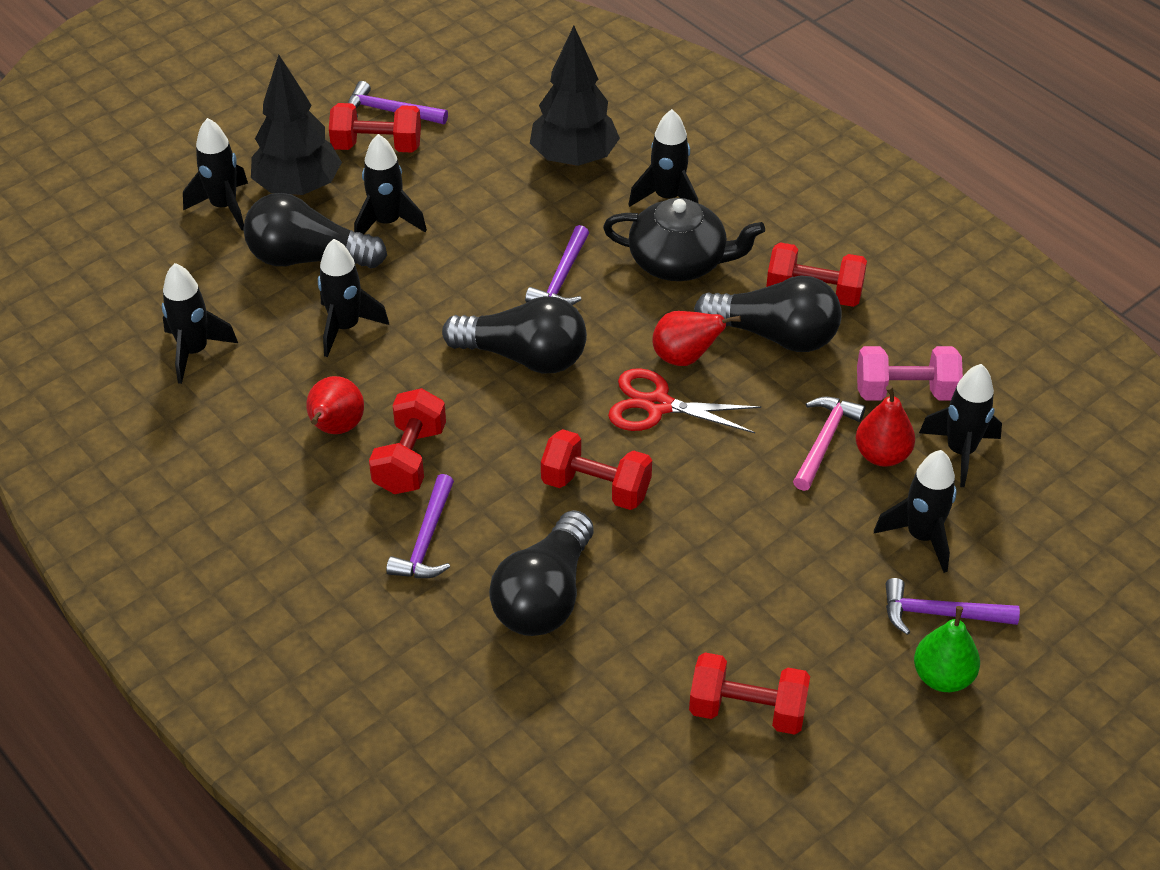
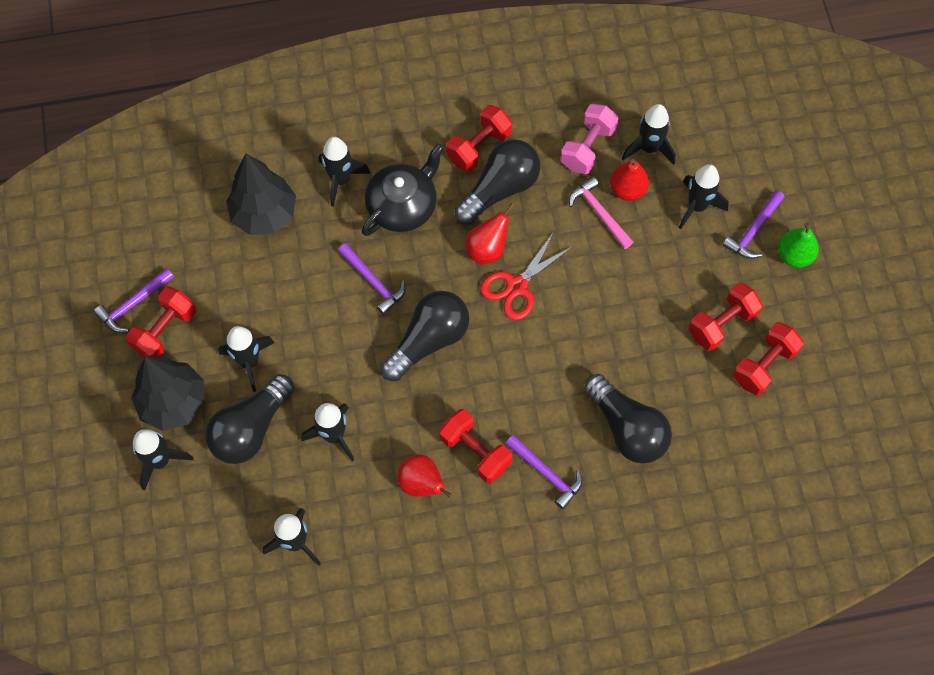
camera: 60 degrees left, 20 degrees up
red dumbbell [541,429,652,510] -> red dumbbell moved to [689,283,763,351]

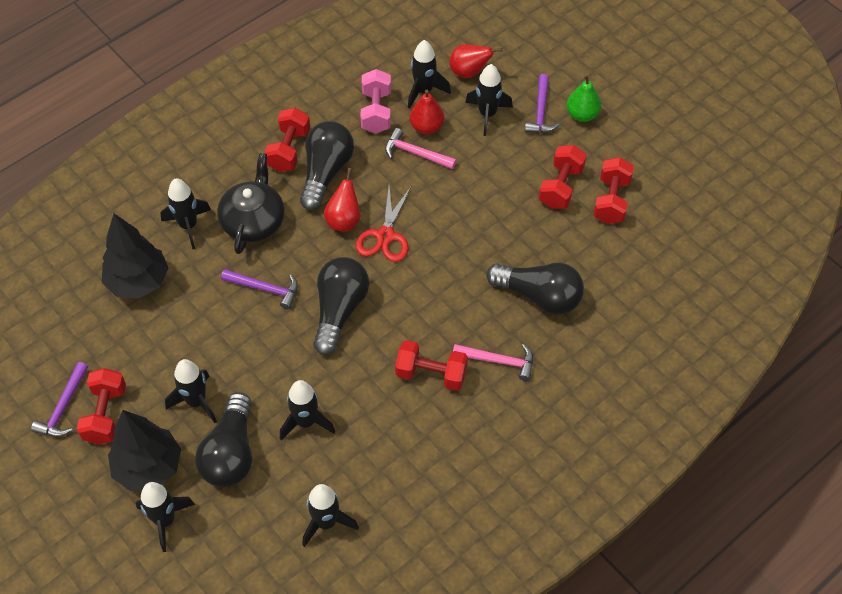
camera: 30 degrees left, 10 degrees down
red pear [397,455,452,498] -> red pear moved to [449,44,502,78]
purple hammer [505,435,582,509] -> pink hammer [453,344,533,381]

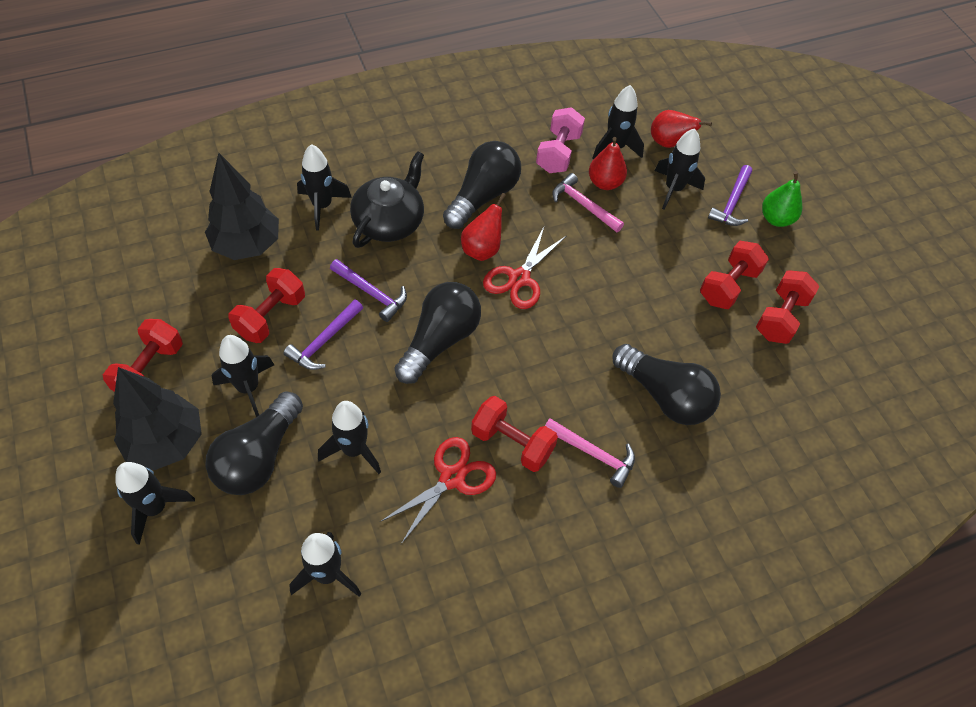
camera: 15 degrees right, 0 degrees up
purple hammer [31,362,88,437] -> purple hammer moved to [284,300,363,370]
red dumbbell [264,108,310,172] -> red dumbbell moved to [229,268,305,343]
none -> red scissors [380,437,496,544]

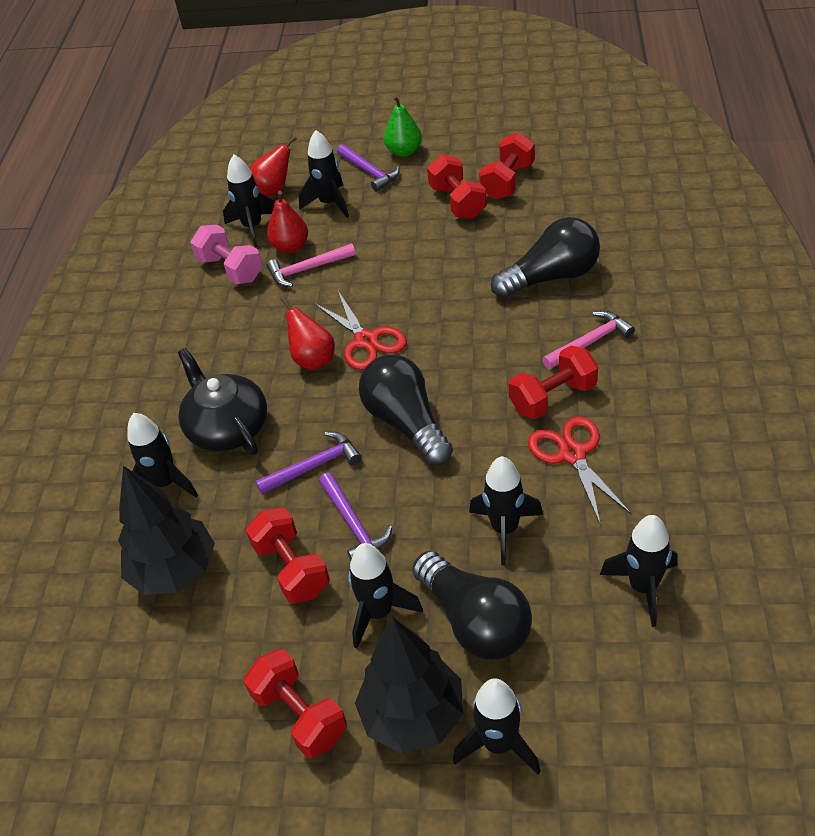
camera: 55 degrees left, 10 degrees down
black light bulb [443,141,521,229] -> none
red dumbbell [756,271,820,344] -> red dumbbell turned 60 degrees clockwise [479,132,535,200]

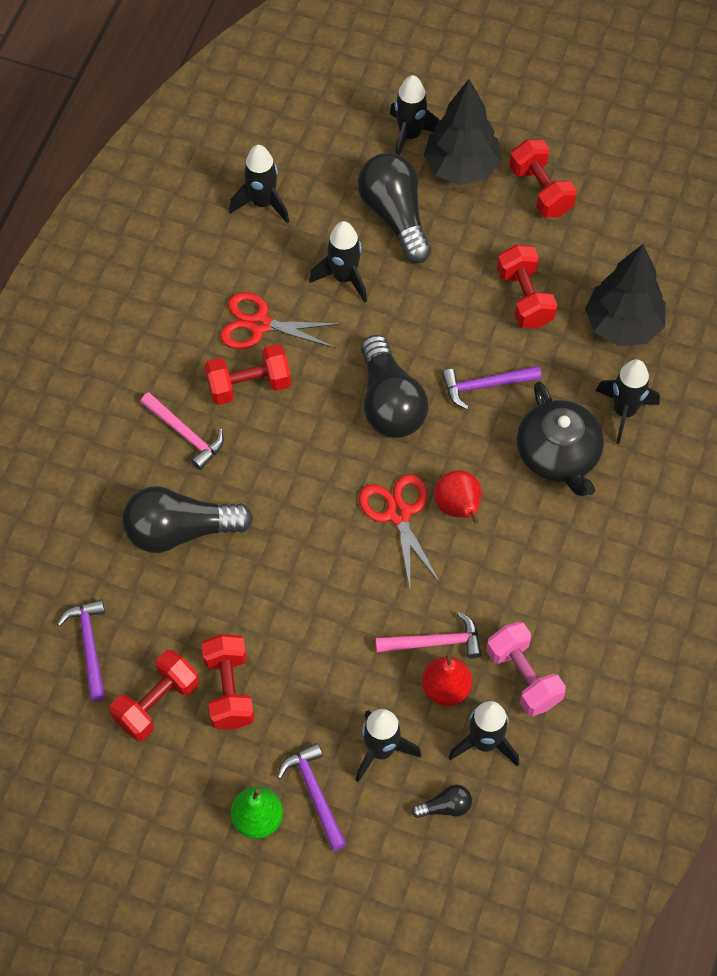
camera: 170 degrees left, 15 degrees up
red pear [249,136,297,197] -> black light bulb [411,784,472,818]
purple hammer [319,473,392,560] -> purple hammer moved to [57,599,105,702]
black rocket [348,543,423,648] -> none
red scissors [528,416,632,526] -> red scissors turned 105 degrees clockwise [220,292,342,349]
pink hammer [542,311,635,369] -> pink hammer turned 120 degrees counterclockwise [140,392,224,470]

